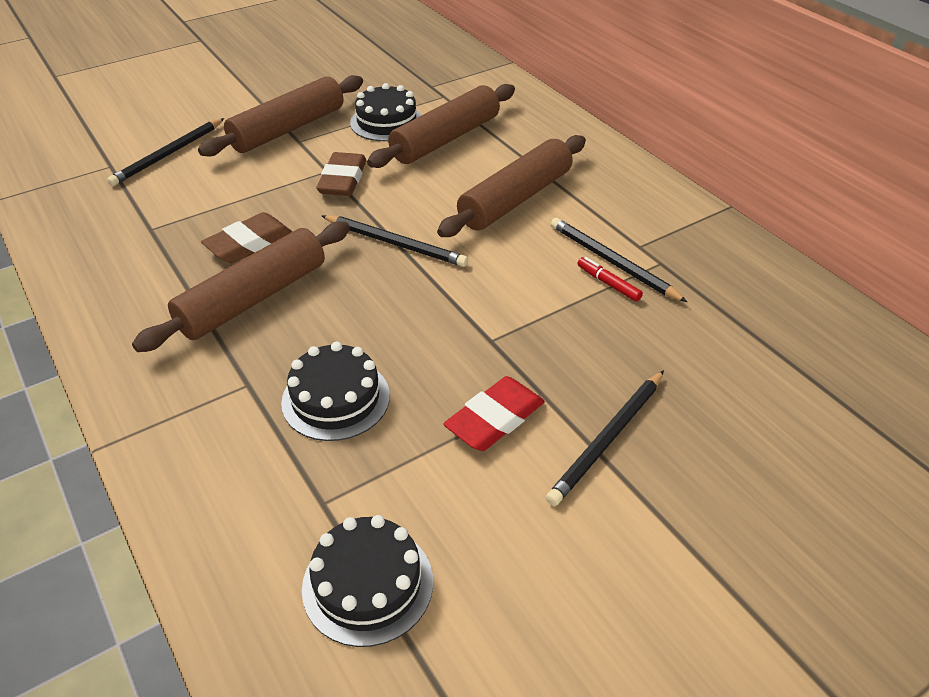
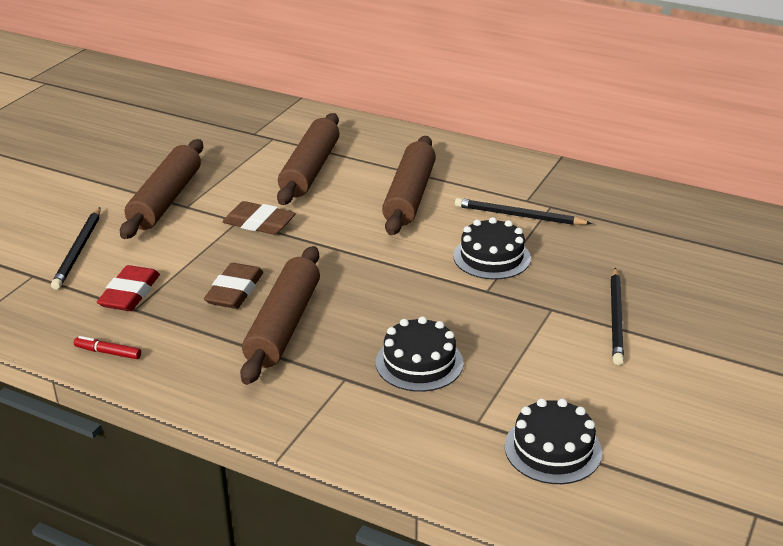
camera: 30 degrees left, 10 degrees down
brown eraser [316,152,366,196] -> brown eraser turned 45 degrees counterclockwise [222,201,296,235]
black pencil [321,215,468,267] -> none
black cake [350,83,421,141] -> black cake moved to [453,217,531,280]
red eraser [443,376,545,451] -> red eraser moved to [97,265,160,311]
red marker [577,257,643,302] -> red marker moved to [74,336,141,359]

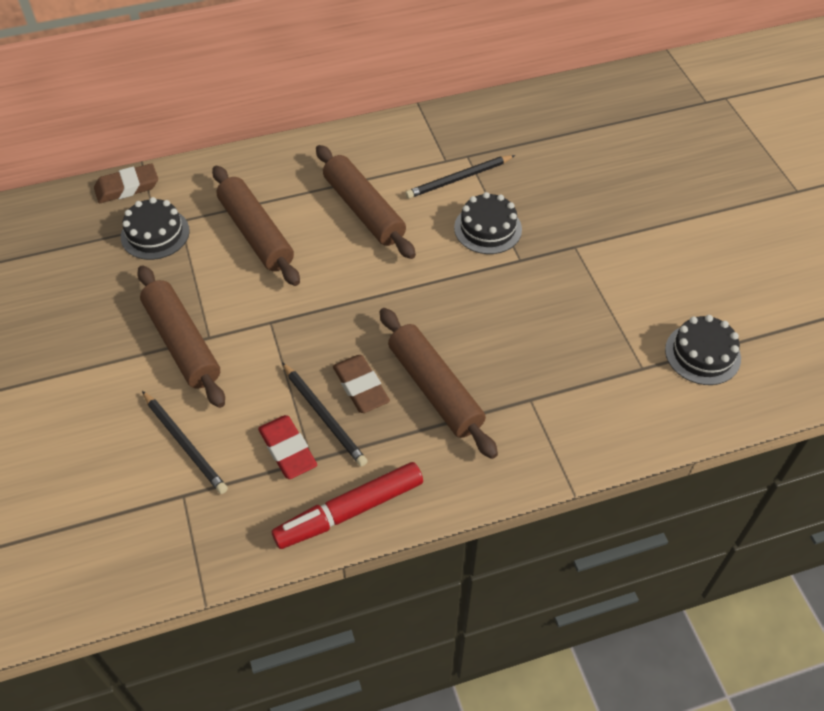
camera: 45 degrees left, 20 degrees up
red marker [74,336,141,359] -> red marker [272,462,423,549], size x2.33
brown eraser [222,201,296,235] -> brown eraser moved to [94,163,158,203]
black cake [376,316,463,392] -> black cake moved to [121,197,190,260]
black pencil [611,268,624,365] -> black pencil moved to [282,362,368,467]

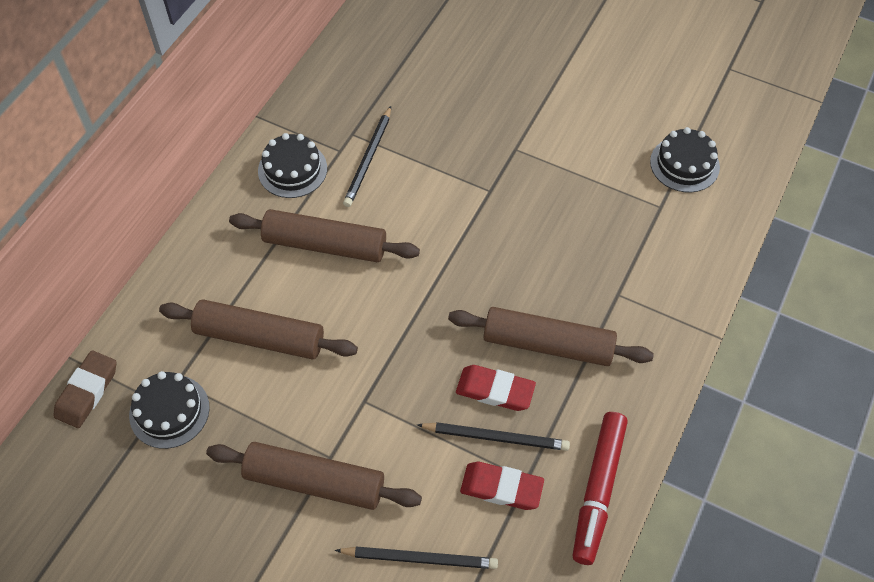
camera: 45 degrees left, 5 degrees up
brown eraser [333,355,390,413] -> red eraser [456,365,536,411]
black cake [454,192,522,254] -> black cake moved to [258,133,327,198]

